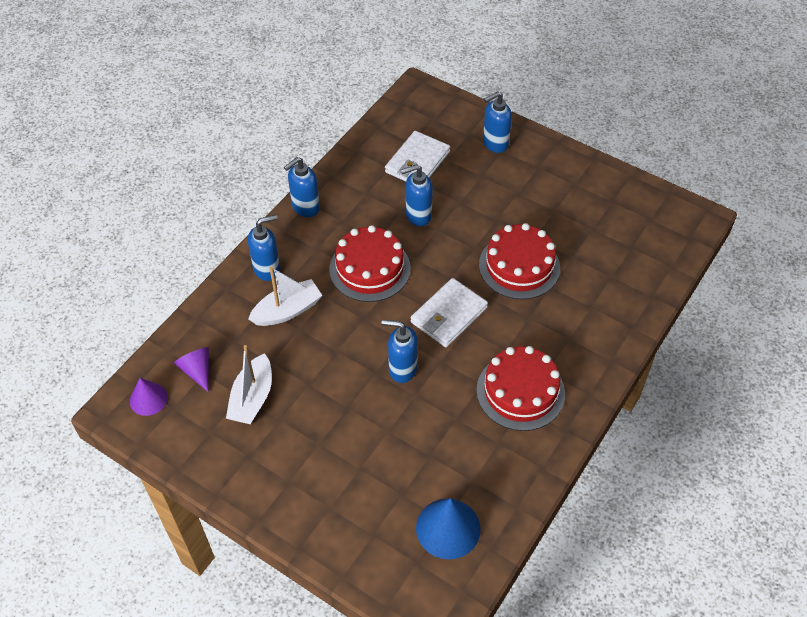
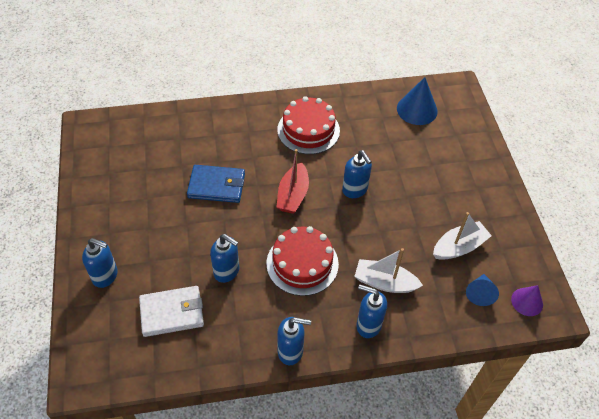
camera: 135 degrees left, 0 degrees up
purple cone [174,347,209,392] -> blue cone [466,274,499,306]
white wallet [411,278,488,347] -> red boat [276,149,309,214]
red cake [479,223,560,299] -> blue wallet [187,165,245,203]

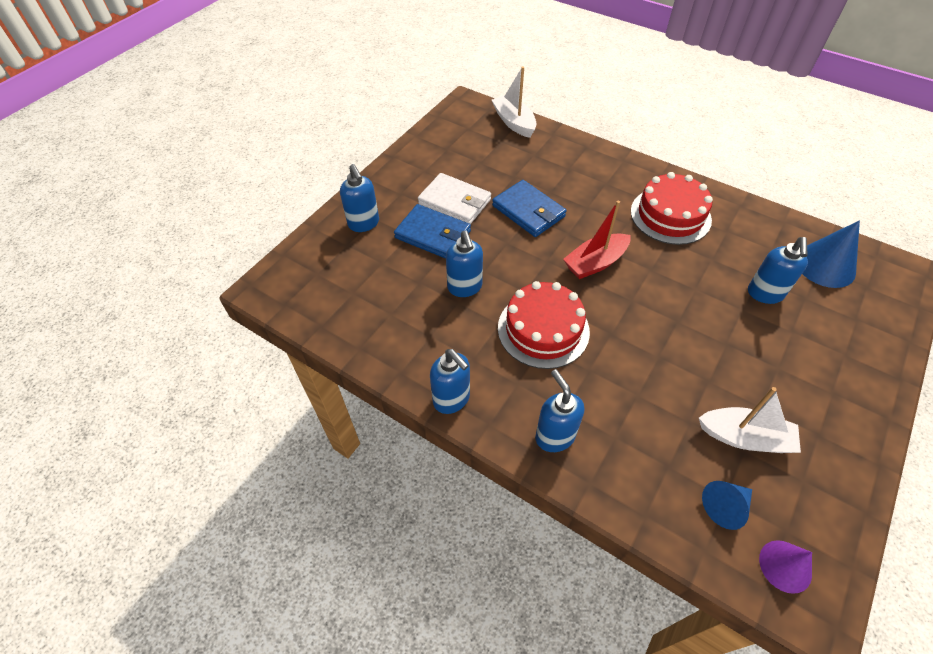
camera: 45 degrees right, 0 degrees up
white wallet [139,286,204,337] -> white wallet moved to [418,173,491,224]
blue soap dispenser [342,150,372,198] -> blue soap dispenser moved to [748,237,808,304]
white boat [354,248,423,293] -> white boat moved to [492,66,536,138]
none -> blue wallet [394,204,471,259]

